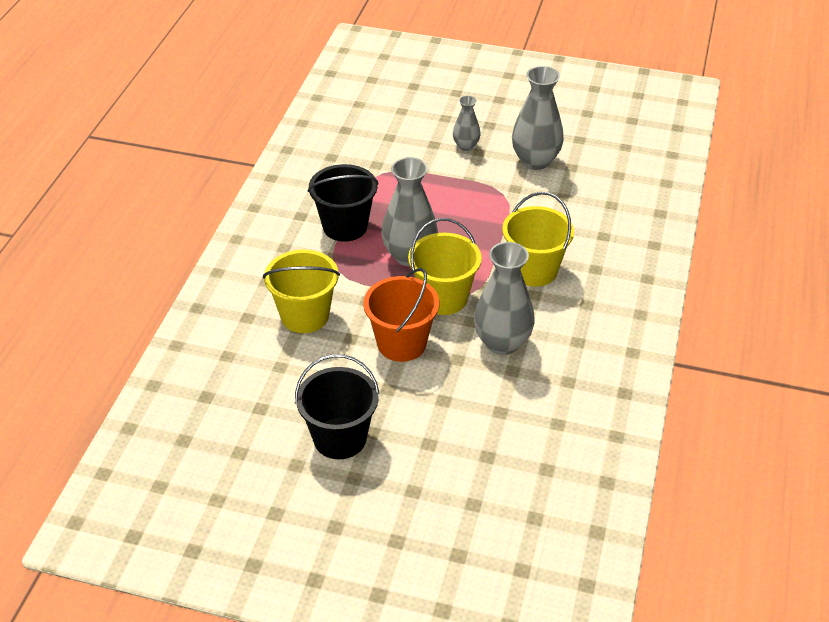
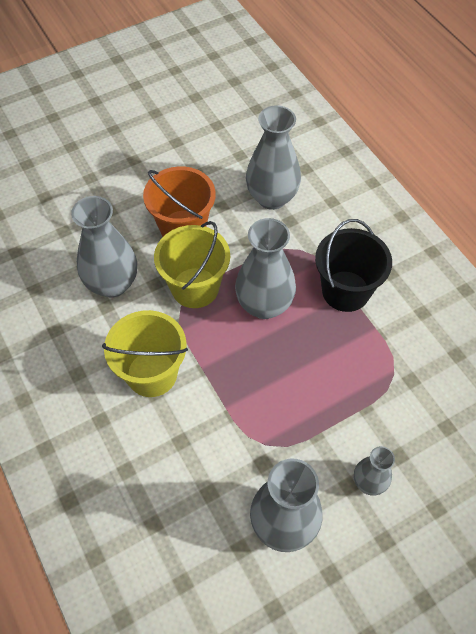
camera: 135 degrees right, 15 degrees up
yellow bucket [263,250,340,333] -> grey vase [246,105,301,210]
black bucket [295,354,380,459] -> none

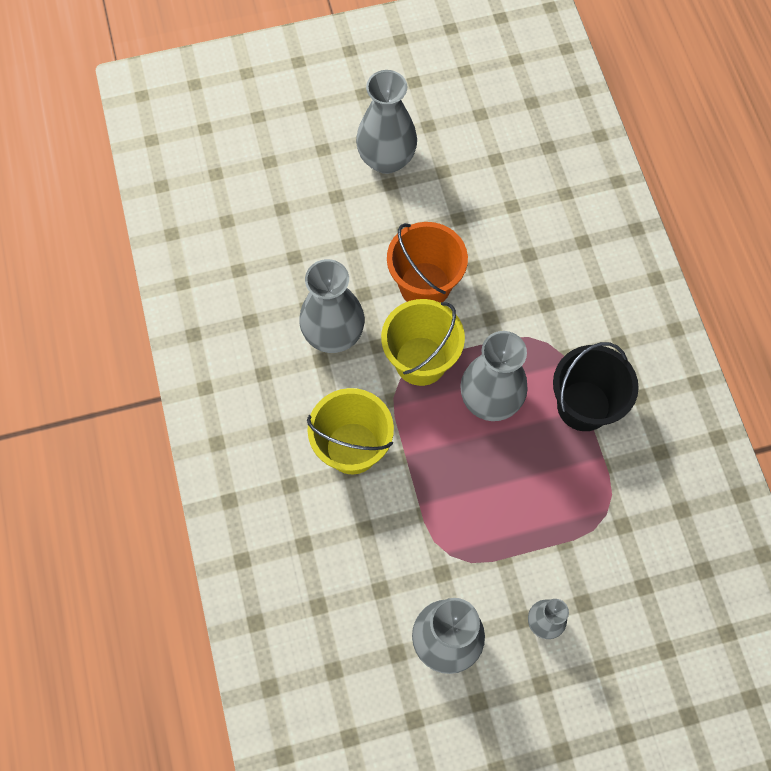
camera: 15 degrees right, 10 degrees up
grey vase [246,105,301,210] -> grey vase moved to [356,70,417,174]

